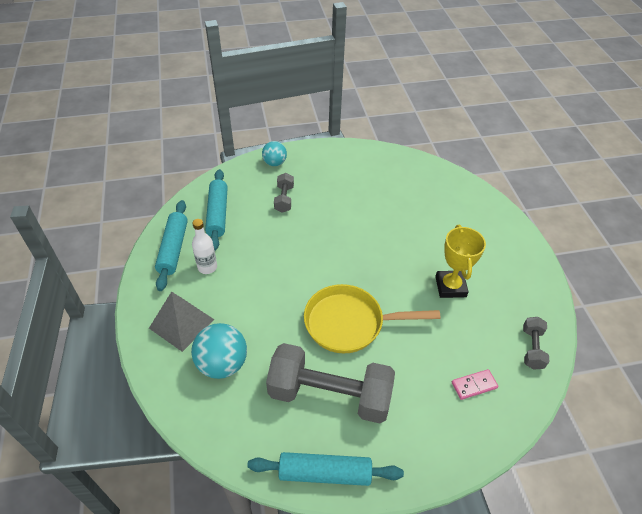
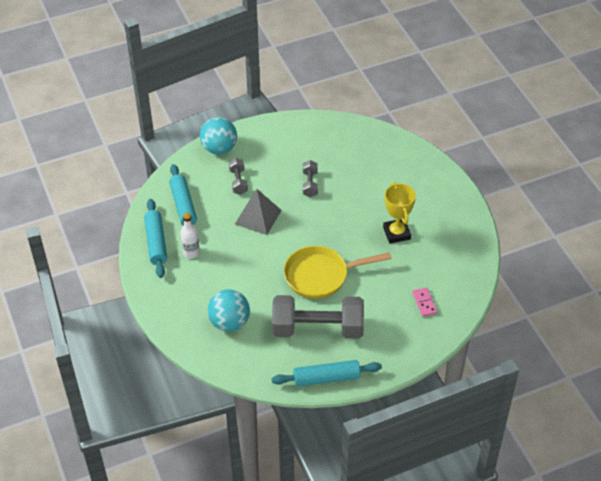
camera: 10 degrees left, 0 degrees up
grey pyramid [149,291,215,352] -> grey pyramid moved to [235,189,282,235]
turquoise ball [262,141,287,166] -> turquoise ball [200,117,237,154], size x1.59
pink domino [452,369,498,400] -> pink domino turned 75 degrees counterclockwise [412,287,437,317]
grey dumbbell [523,317,549,369] -> grey dumbbell moved to [303,160,318,197]

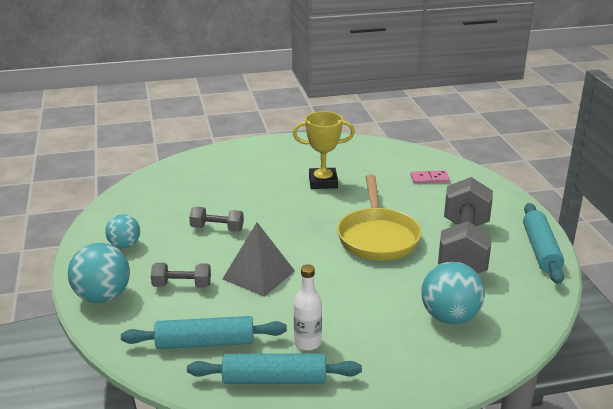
camera: 80 degrees left, 20 degrees down
none -> turquoise ball [105,214,140,248]

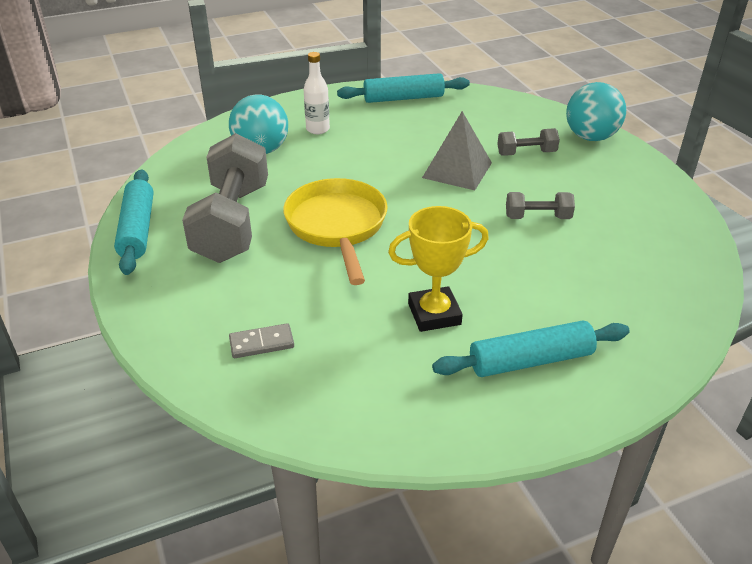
camera: 170 degrees right, 10 degrees up
turquoise ball [105,214,140,248] -> none
turquoise rolling pin [121,316,287,349] -> turquoise rolling pin moved to [432,320,630,377]
white bottle [294,264,322,351] -> white bottle moved to [304,52,330,134]
pink domino [410,170,450,184] -> grey domino [229,323,294,358]

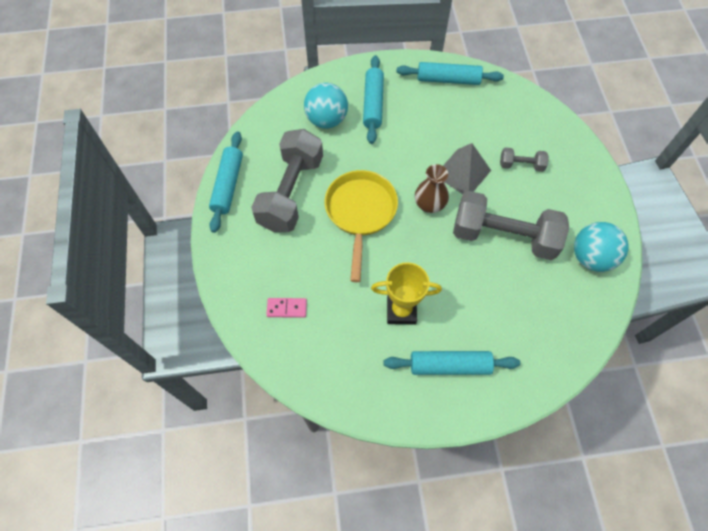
camera: 15 degrees right, 25 degrees up
grey domino [229,323,294,358] -> pink domino [266,298,307,318]
white bottle [304,52,330,134] -> turquoise rolling pin [363,55,384,144]
grey dumbbell [506,192,575,219] -> grey dumbbell [453,191,569,260], size x2.20
turquoise ball [566,82,626,141] -> turquoise ball moved to [574,222,629,272]
none -> brown vase [415,164,449,213]

